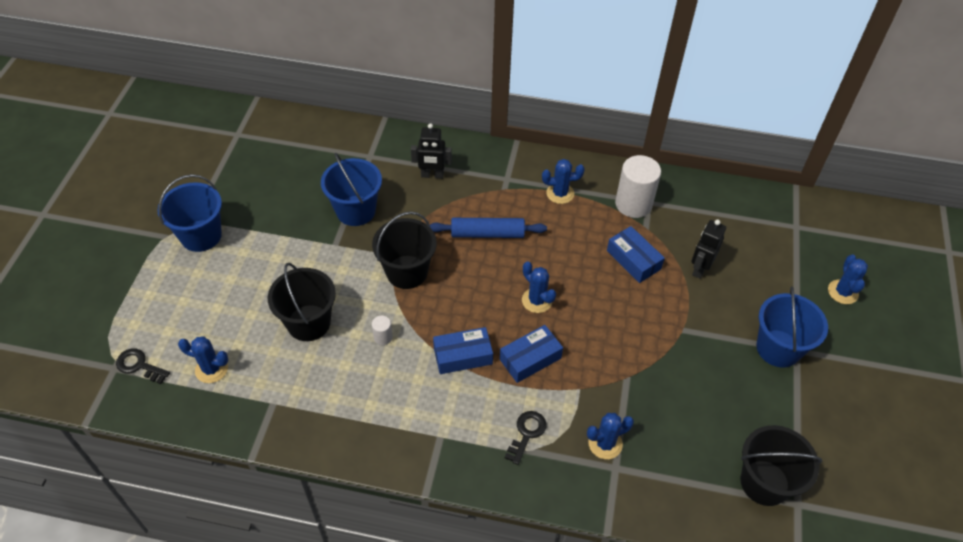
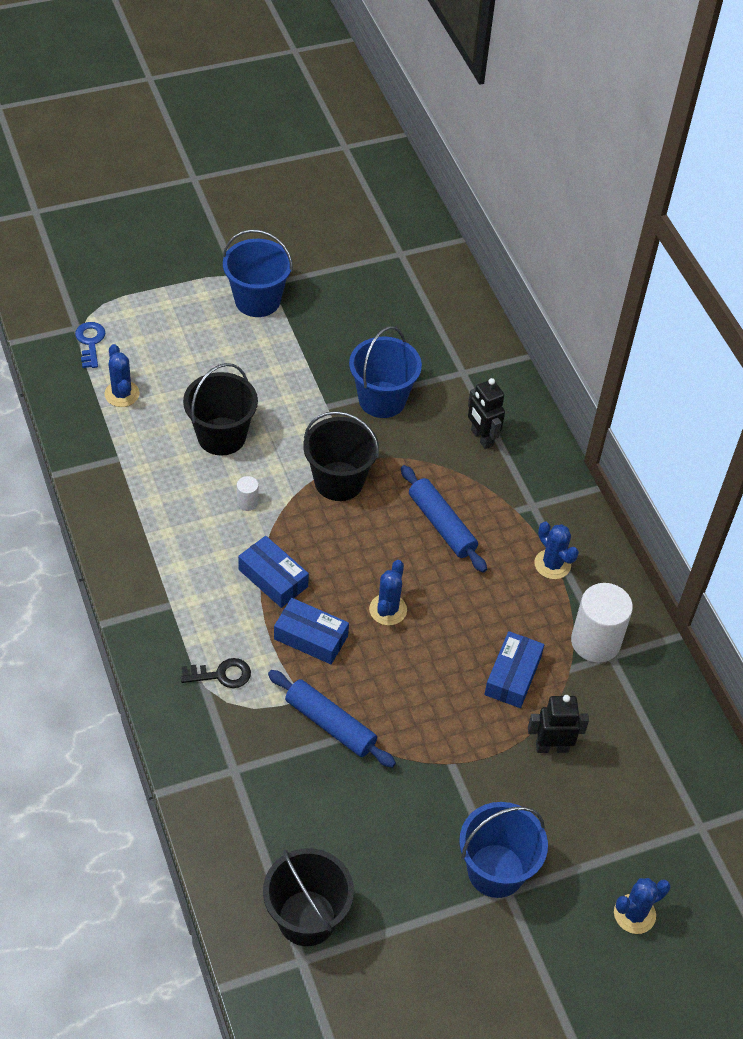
camera: 55 degrees right, 0 degrees up
black key [116,348,170,384] -> blue key [75,322,106,368]
blue cactus [587,413,634,459] -> none
none -> blue rolling pin [268,670,396,768]

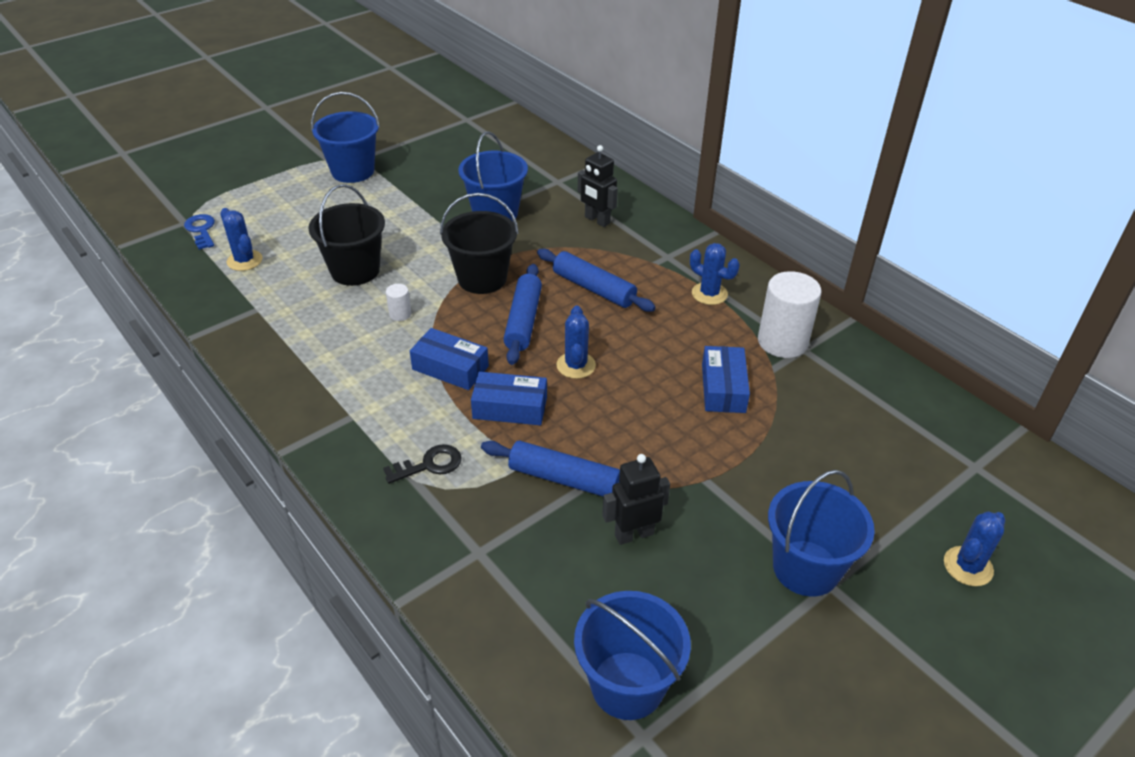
camera: 15 degrees left, 10 degrees down
black bucket [263,848,354,946] -> blue bucket [574,591,691,720]
black robot [528,695,589,753] -> black robot moved to [602,454,670,545]
none -> blue rolling pin [503,264,542,365]

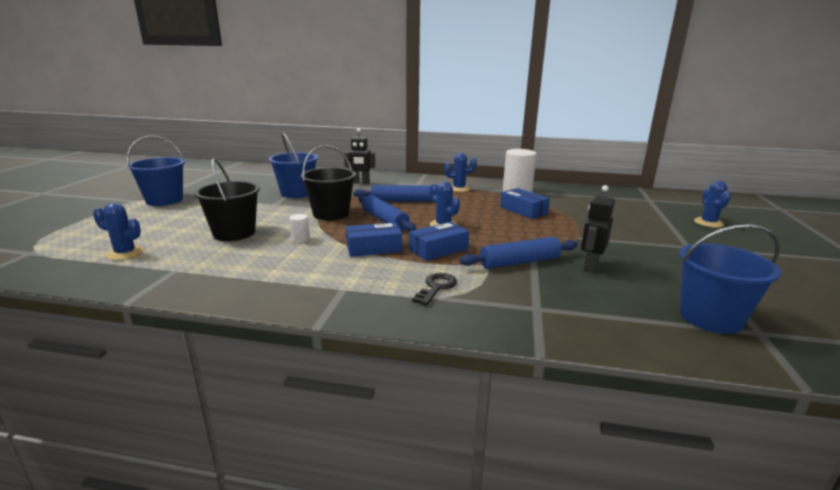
camera: 40 degrees left, 20 degrees down
blue key [184,214,215,250] -> none
blue bucket [768,470,875,597] -> none

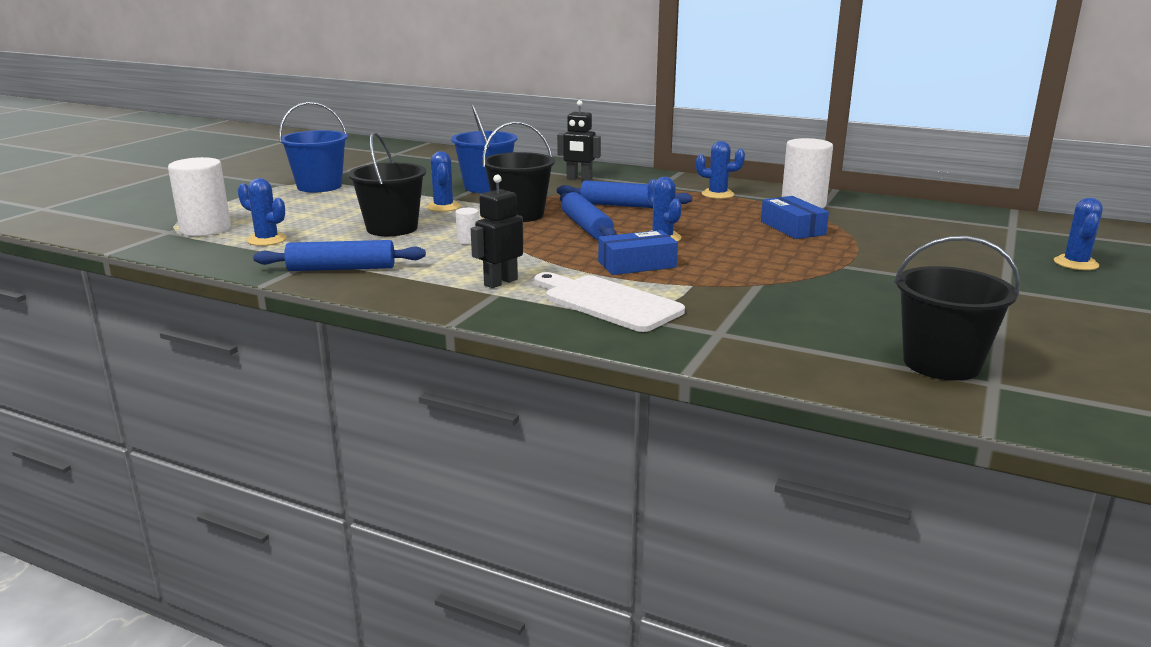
camera: 15 degrees right, 0 degrees up
blue box [346,222,402,257] -> none
black key [412,273,457,306] -> white cutting board [534,272,685,332]
blue rolling pin [459,237,578,269] -> blue rolling pin moved to [253,240,426,271]
black robot [581,185,615,272] -> black robot moved to [471,175,523,288]
blue bucket [679,224,781,334] -> black bucket [894,236,1020,381]
none -> white cylinder [168,157,231,236]
none -> blue cactus [427,151,461,212]

